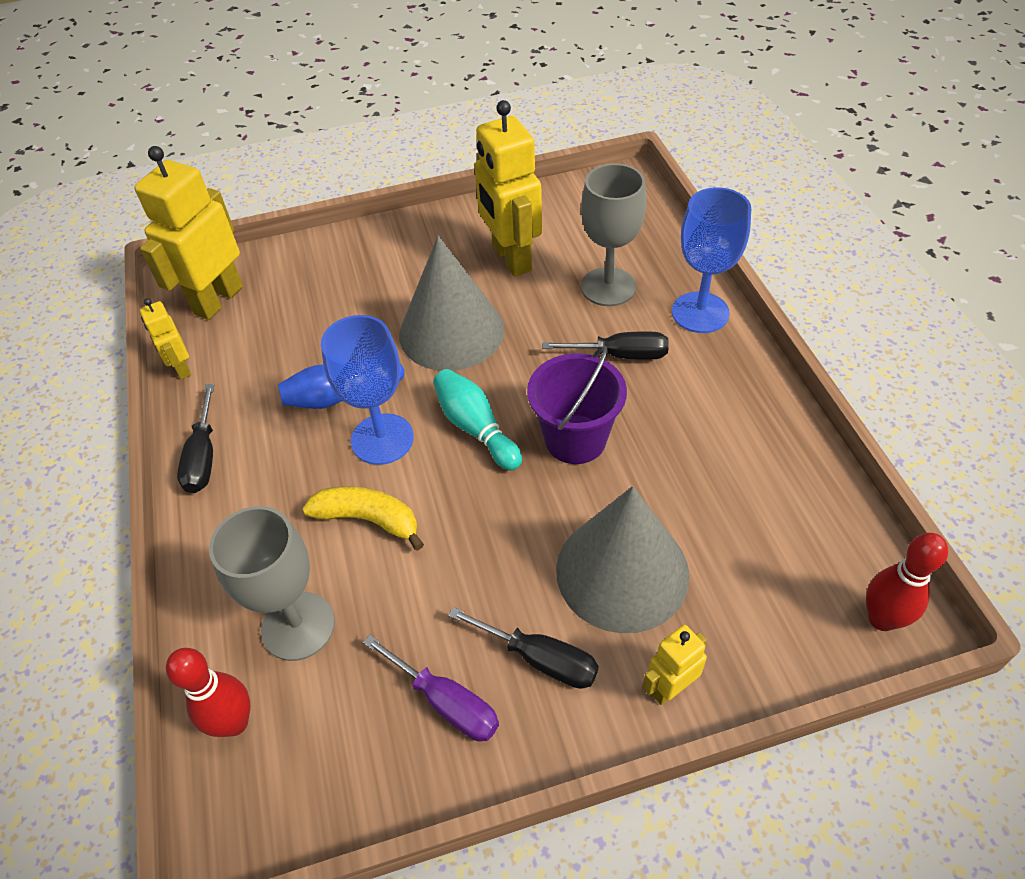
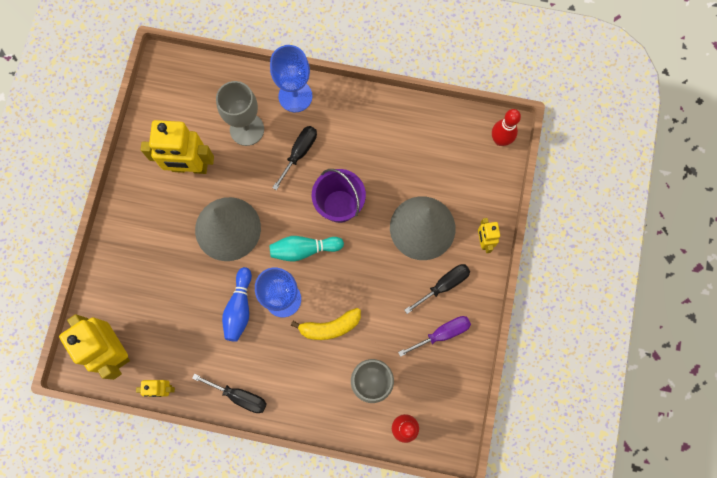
camera: 65 degrees left, 25 degrees up
yellow banana [303,486,424,551] -> yellow banana turned 150 degrees counterclockwise [291,308,361,340]

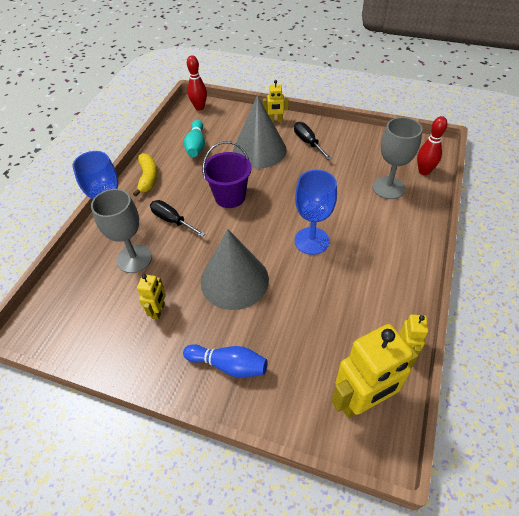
camera: 80 degrees left, 25 degrees down
yellow robot [141,120,214,174] -> yellow robot [137,274,166,320], size x0.50
black screwdriver [192,374,267,413] -> none
blue bowling pin [222,267,252,342] -> blue bowling pin moved to [183,344,268,378]
turquoise bowling pin [269,236,344,262] -> turquoise bowling pin moved to [184,120,205,157]
yellow banana [291,308,361,340] -> yellow banana moved to [133,153,157,197]
purple screwdriver [398,316,471,357] -> none

